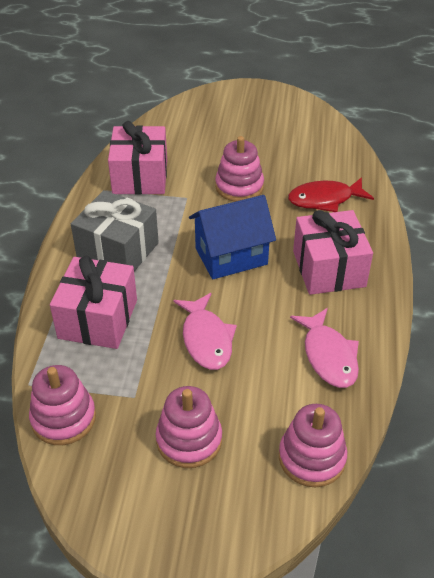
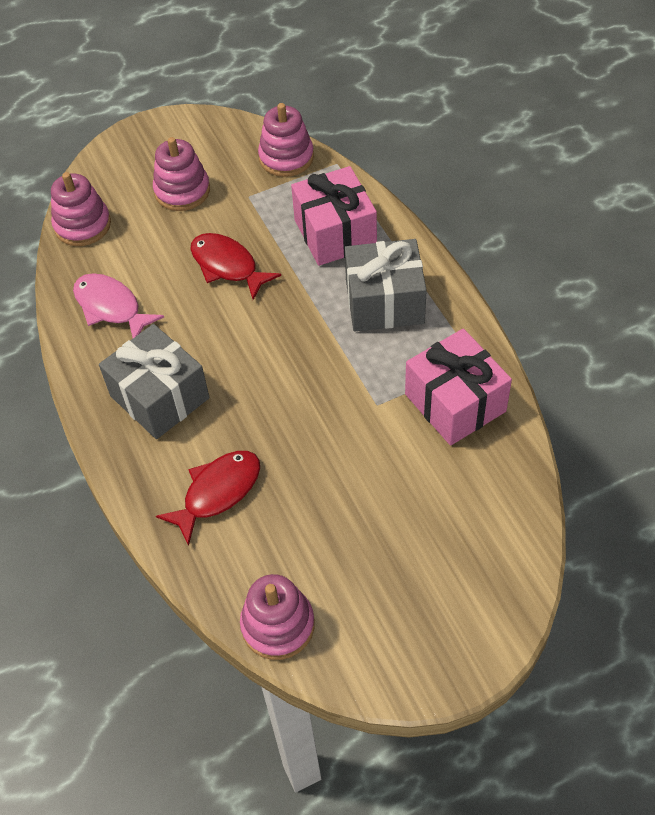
camera: 150 degrees right, 10 degrees up
pink fish [174,293,237,370] -> red fish [190,233,281,300]
blue house [189,195,276,279] -> none
pink stacking toy [215,136,264,202] -> pink stacking toy moved to [240,574,315,660]
pink gift [293,210,373,295] -> grey gift [99,324,210,439]

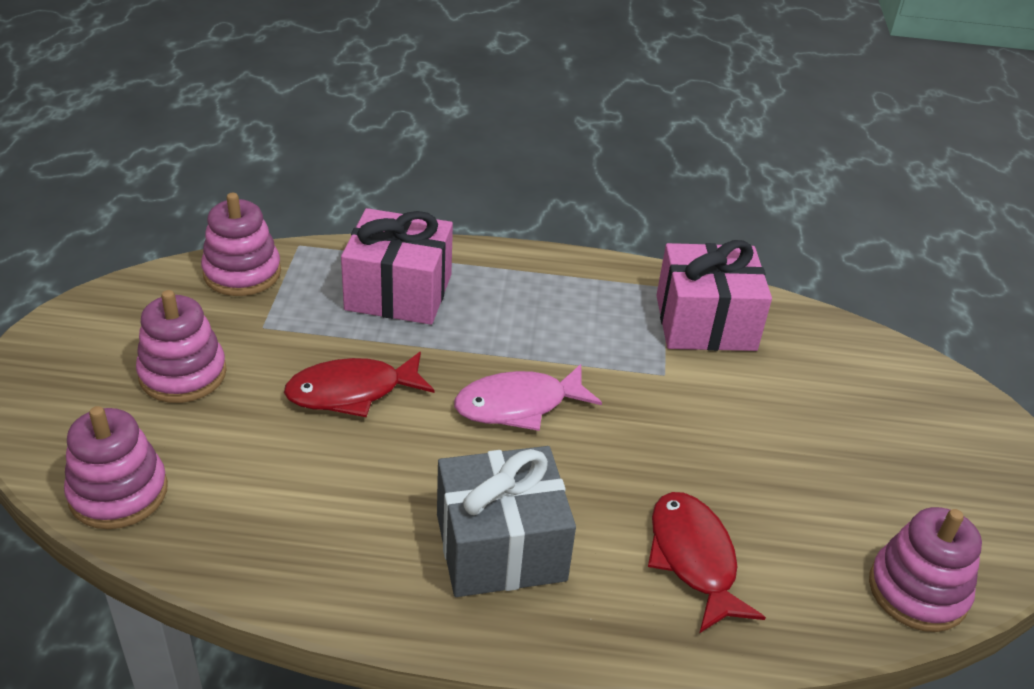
camera: 65 degrees left, 15 degrees down
pink fish [73,273,164,338] -> pink fish moved to [454,364,602,431]
grey gift [344,239,427,331] -> none

